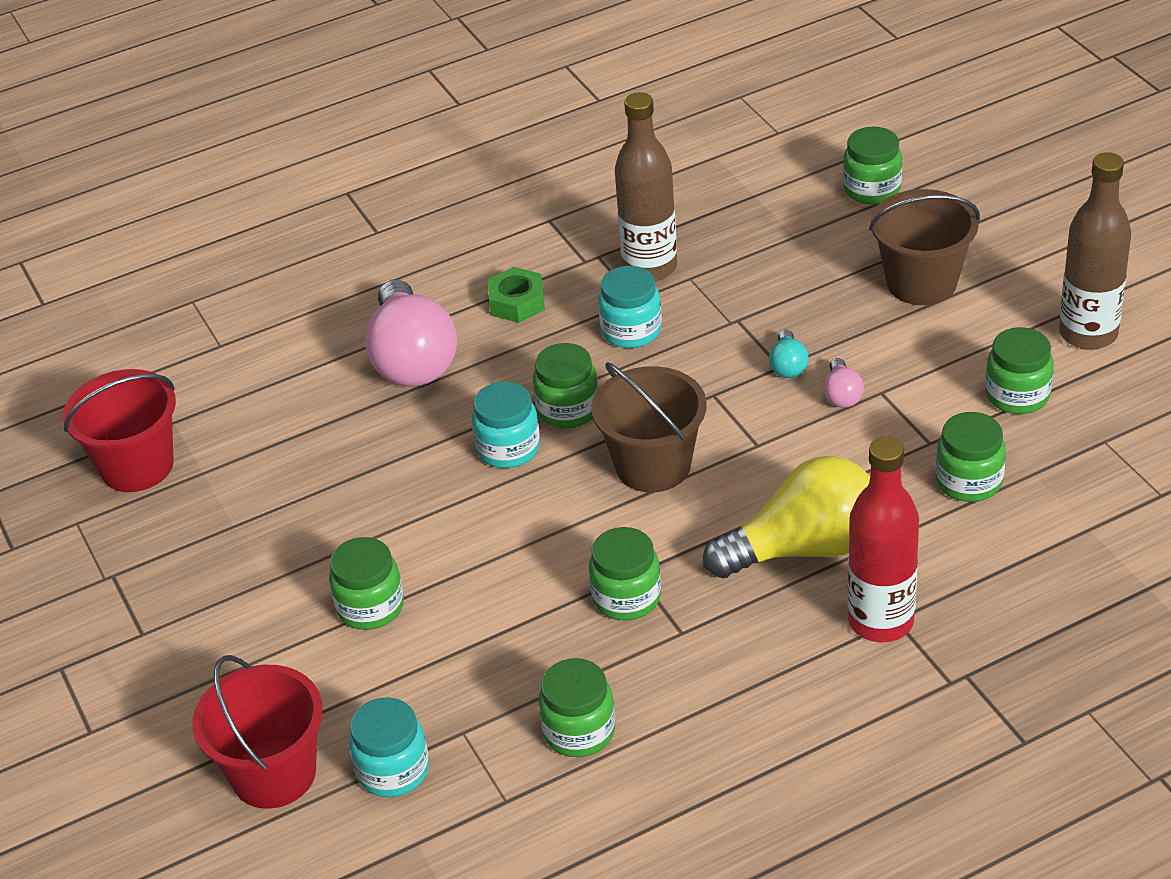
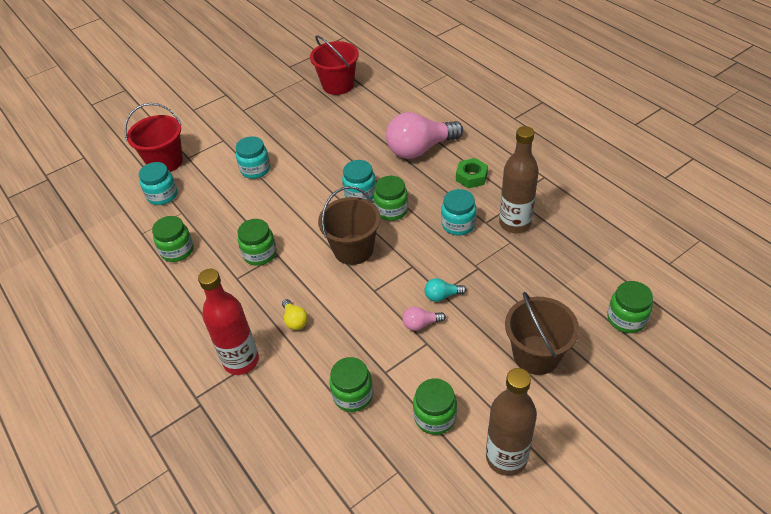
camera: 80 degrees right, 5 degrees up
green jar [329,537,404,630] -> turquoise jar [236,136,271,179]
yellow light bulb [703,456,870,578] -> yellow light bulb [282,299,308,330], size x0.43

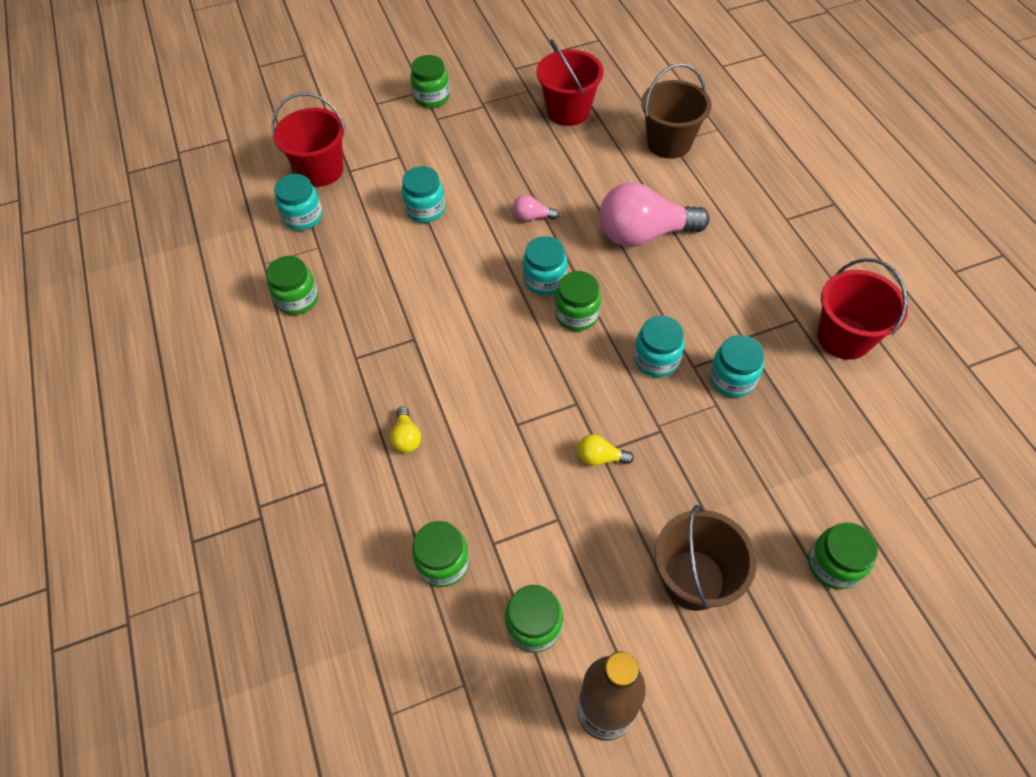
camera: 15 degrees right, 10 degrees up
red bottle [198,269,259,375] -> none
green jar [237,219,277,266] -> green jar moved to [410,55,450,108]
brown bucket [318,186,381,265] -> brown bucket moved to [641,63,712,159]
pink light bulb [403,307,446,331] -> pink light bulb moved to [513,195,560,221]
turquoise light bulb [425,278,466,302] -> yellow light bulb [577,434,634,466]
green nut [456,158,488,189] -> none
brown bottle [499,126,539,233] -> turquoise jar [710,335,765,397]
none -> red bucket [817,258,908,360]

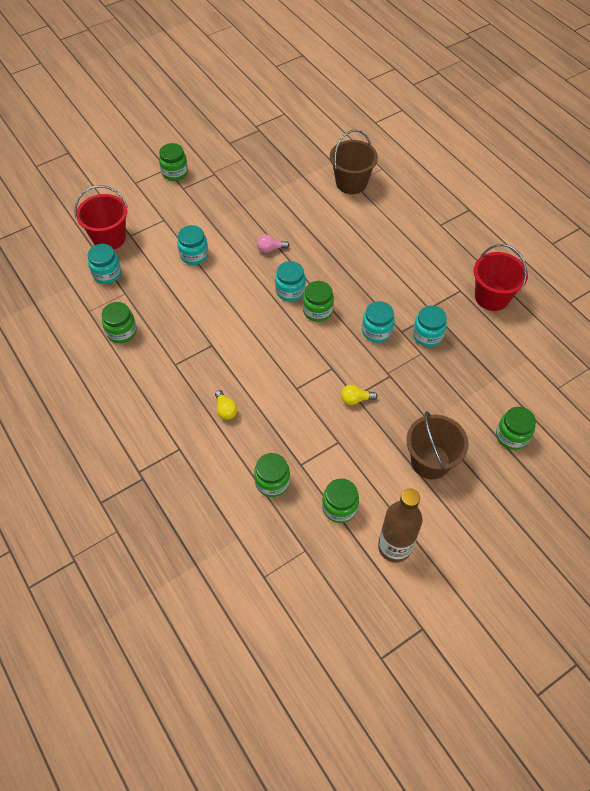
camera: 15 degrees left, 0 degrees up
red bucket [536,39,604,126] -> none
pink light bulb [599,183,710,247] -> none

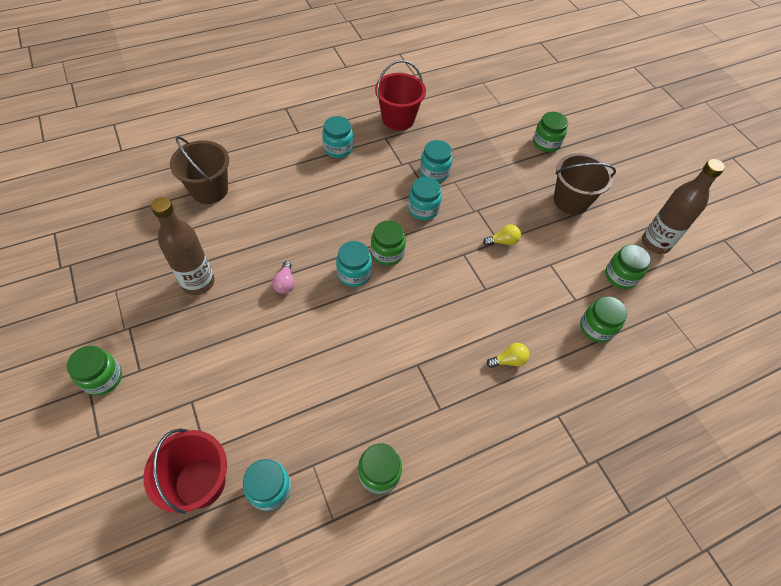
camera: 85 degrees left, 0 degrees up
turquoise jar [177,225,208,265] -> turquoise jar moved to [322,116,353,158]
yellow light bulb [341,385,377,405] -> yellow light bulb turned 105 degrees counterclockwise [483,224,521,246]
none -> brown bottle [151,197,215,295]

